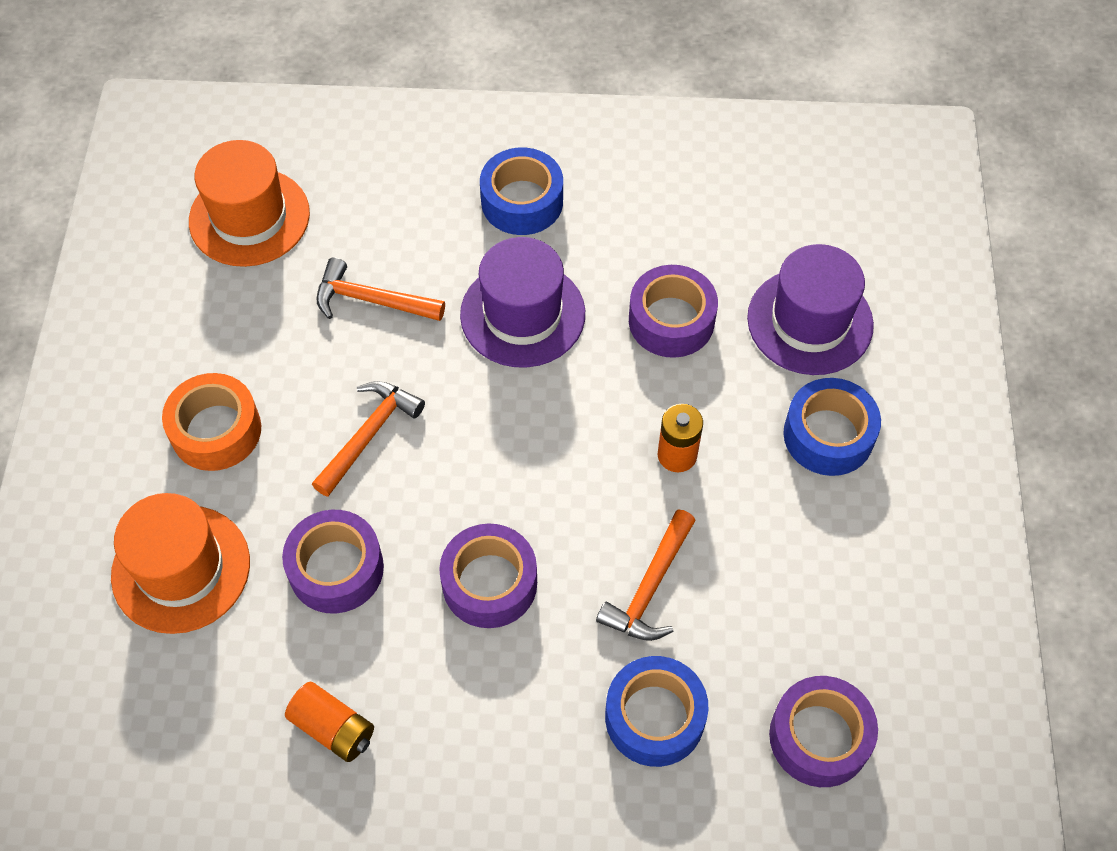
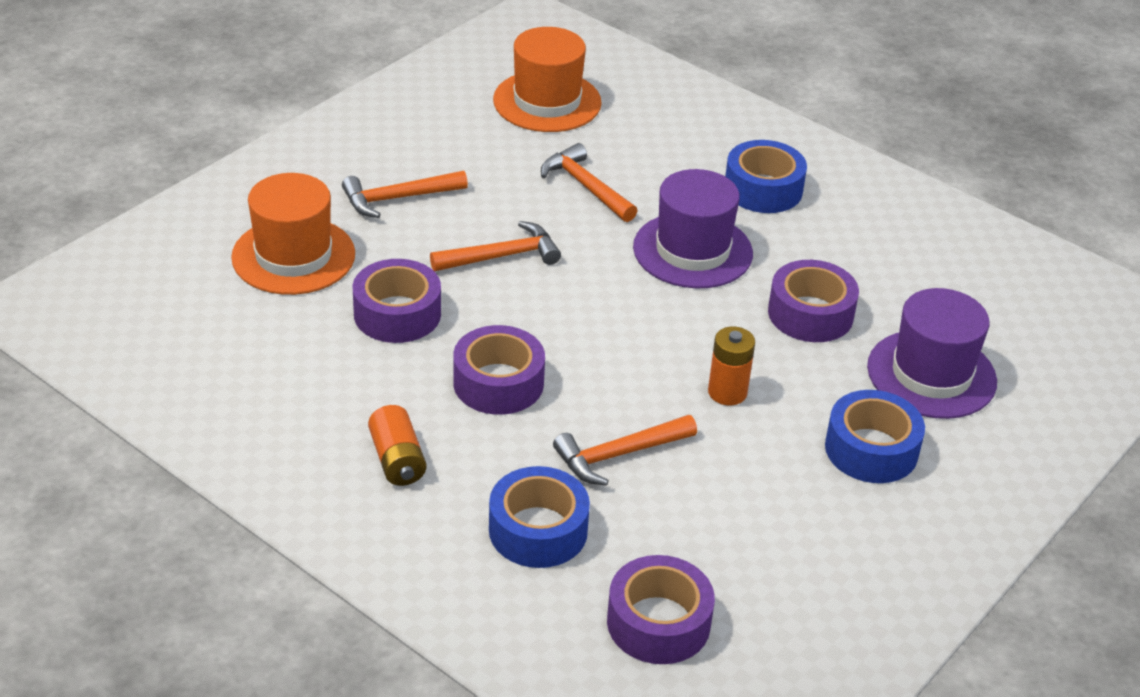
camera: 35 degrees right, 20 degrees down
orange tape [162,373,261,471] -> orange hammer [342,171,468,218]
orange battery [285,682,374,762] -> orange battery moved to [368,405,427,486]

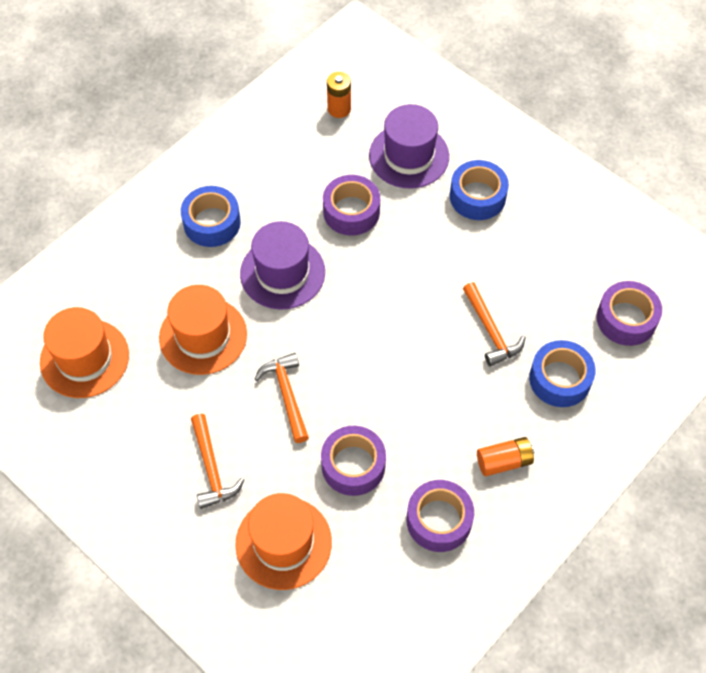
camera: 85 degrees left, 20 degrees up
purple tape [453,325,545,415] -> purple tape moved to [406,480,474,552]
orange hammer [541,143,637,222] -> orange hat [159,285,247,375]
orange battery [708,327,755,405] -> orange battery moved to [327,72,351,118]

